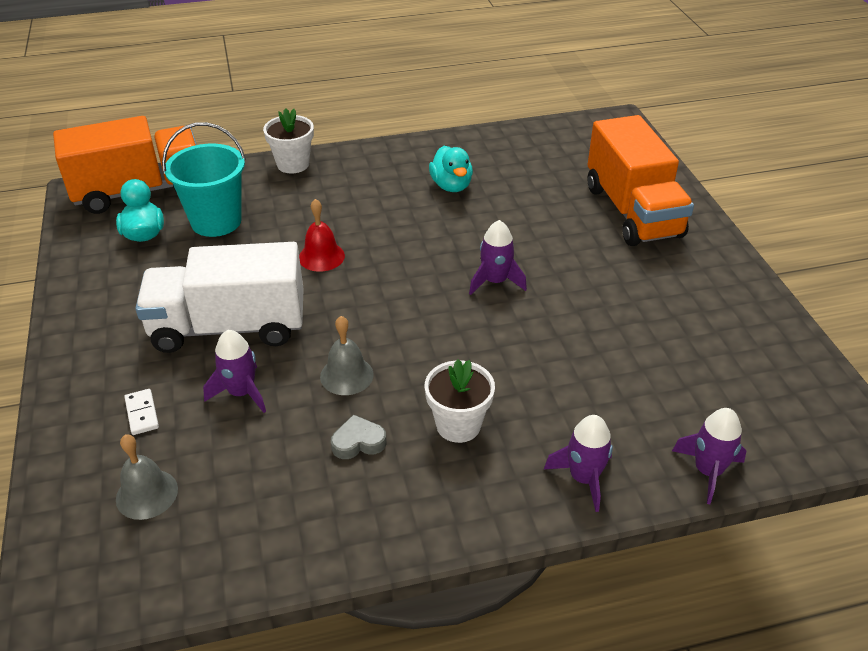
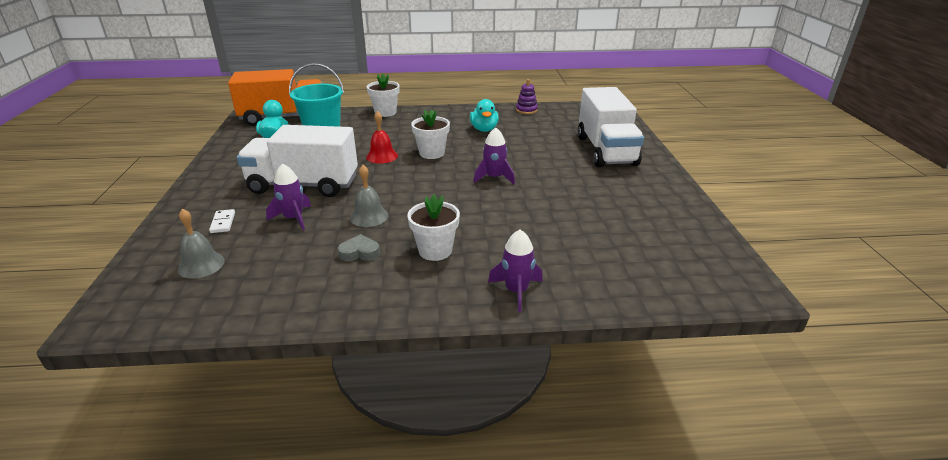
camera: 10 degrees right, 10 degrees down
orange truck [587,115,694,246] -> white truck [578,87,644,168]
purple rocket [672,408,746,504] -> none
none -> white flower pot [411,110,450,159]
none -> purple stacking toy [516,79,538,114]

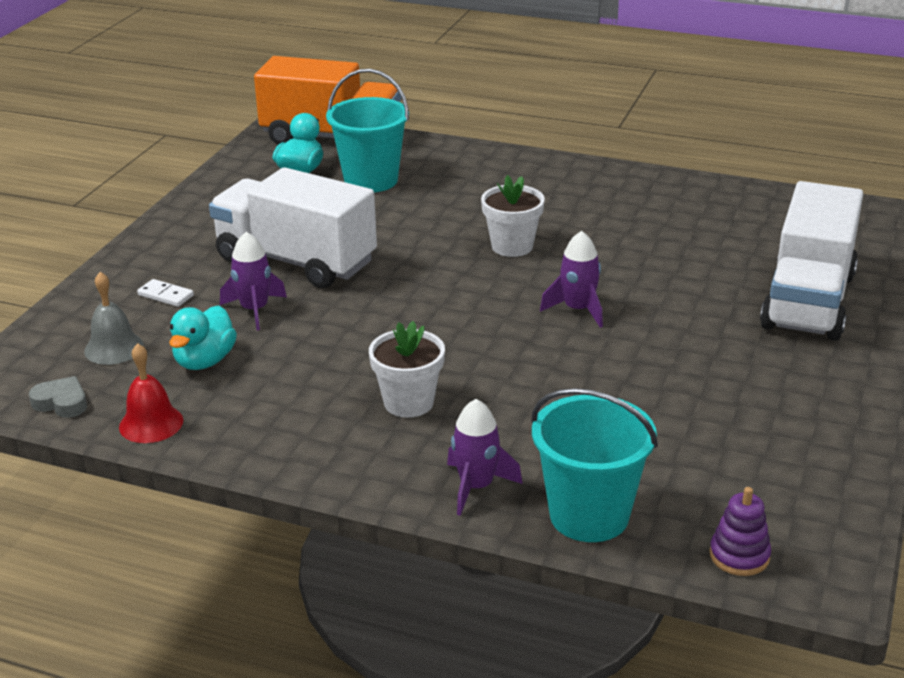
camera: 25 degrees right, 0 degrees up
white domino [209,209,235,233] -> white domino turned 75 degrees counterclockwise [137,279,194,307]
grey heart [338,234,380,261] -> grey heart moved to [29,376,87,418]
grey bell [350,165,388,227] -> none
red bell [366,111,398,164] -> red bell moved to [119,343,183,443]
white flower pot [367,74,400,117] -> none
turquoise duck [470,99,499,132] -> turquoise duck moved to [169,305,237,370]
purple stacking toy [516,79,538,114] -> purple stacking toy moved to [710,487,771,576]
none -> turquoise bucket [531,388,658,542]

